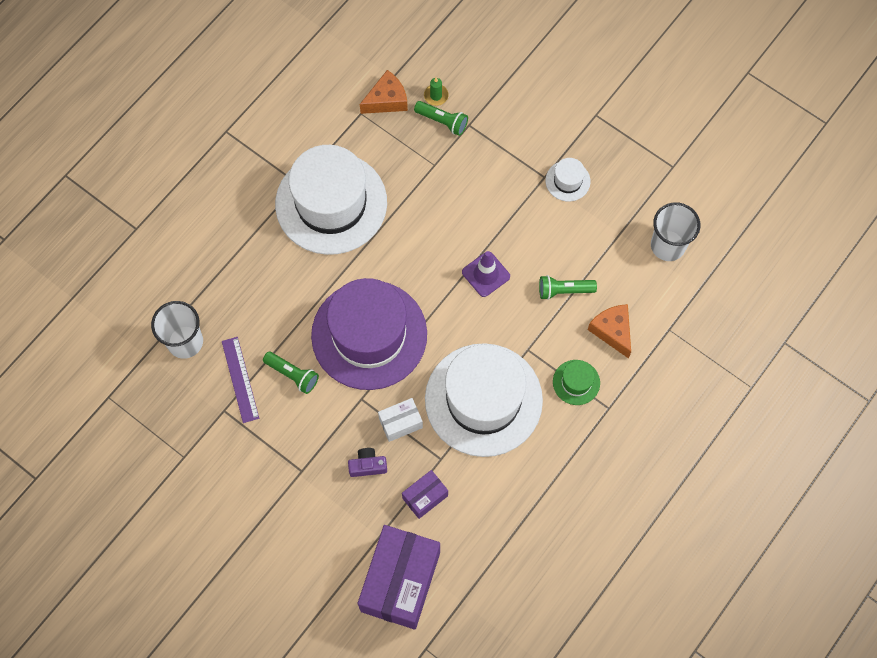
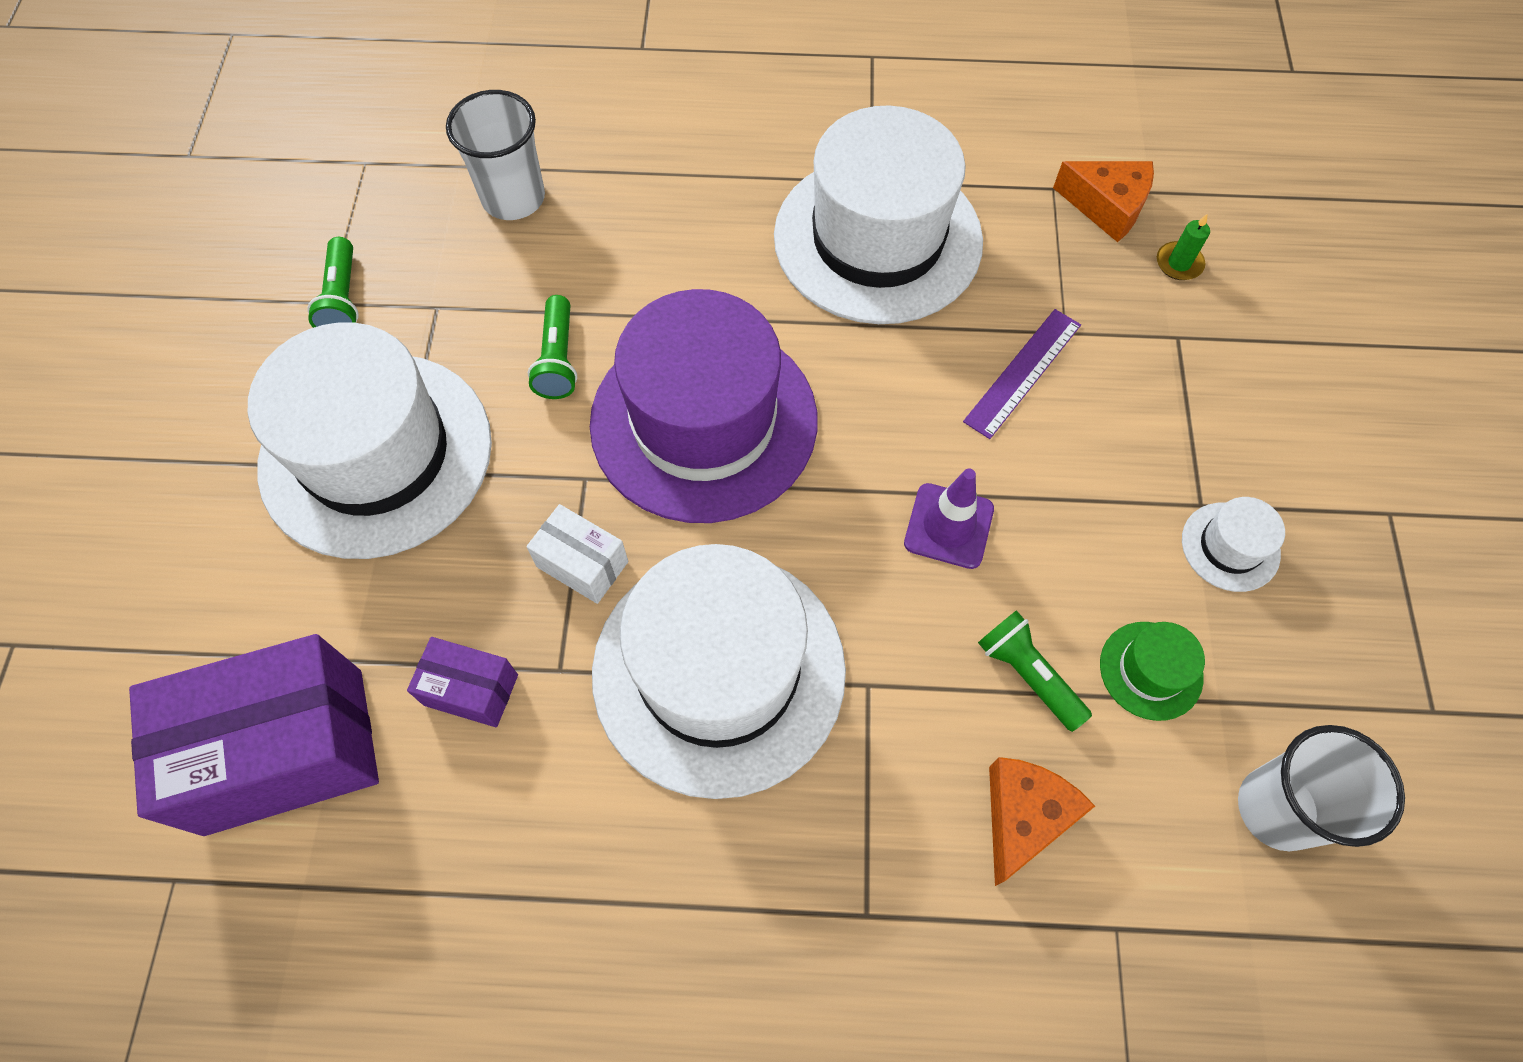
camera: 55 degrees right, 5 degrees down
purple ruler [222,337,259,423] -> purple ruler moved to [963,309,1081,439]
purple camera [348,448,387,477] -> none
green flashlight [414,101,468,136] -> green flashlight moved to [308,237,359,328]
green hat [553,360,600,405] -> green hat moved to [1100,622,1205,721]
none -> white hat [248,322,492,559]

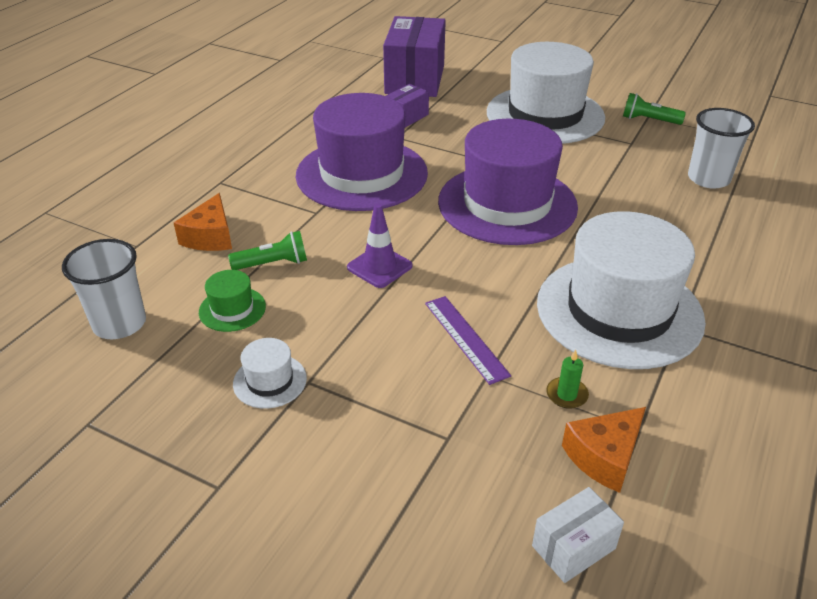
camera: 115 degrees right, 25 degrees down
white box [526,504,628,604] -> white box moved to [532,487,624,583]
green flashlight [528,295,577,399] -> none
white hat [592,544,846,799] -> purple hat [296,93,428,211]
orange cheese [989,757,1095,886] -> orange cheese turned 45 degrees clockwise [174,193,232,251]
green candle [1157,214,1210,280] -> green candle moved to [546,350,589,409]

